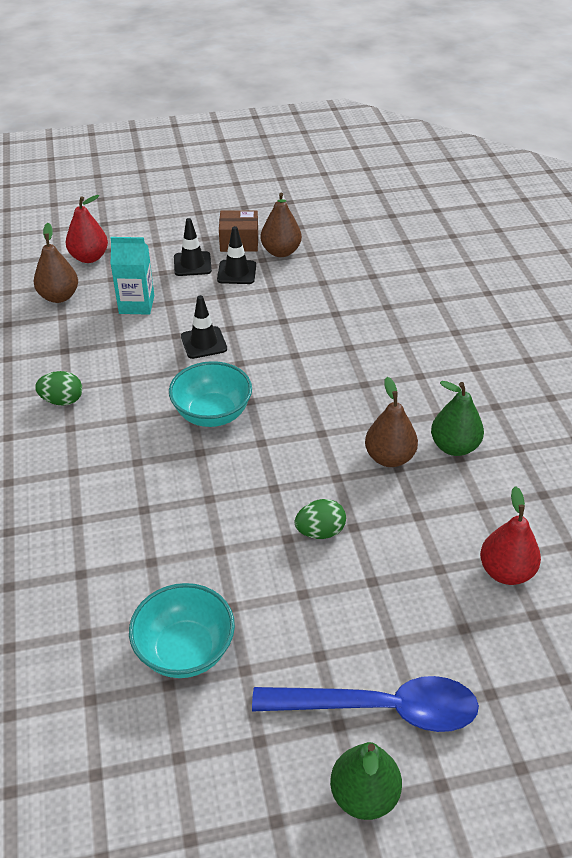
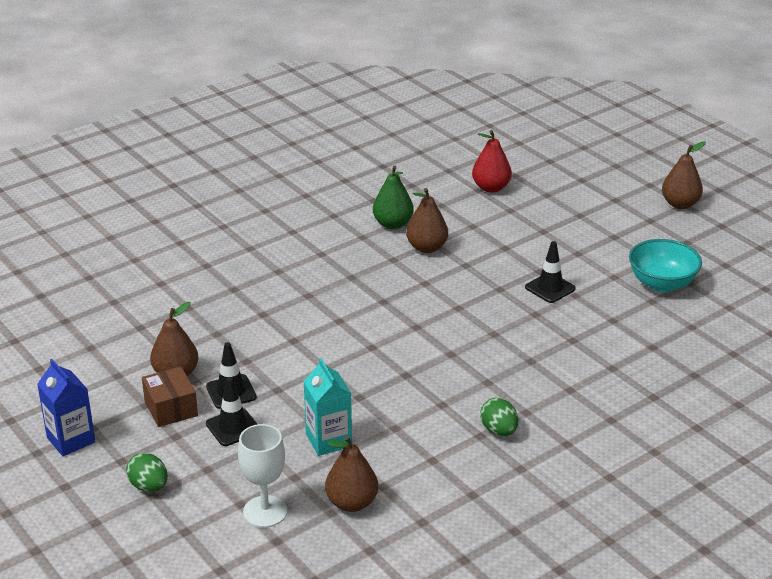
camera: 115 degrees left, 10 degrees down
red pear [66,195,108,263] -> white goblet [238,424,287,528]
turquoise bowl [169,361,252,427] -> none
black traffic cone [181,295,227,359] -> black traffic cone moved to [525,241,576,303]
blue spoon [252,676,479,732] -> none
green egg [295,499,346,539] -> green egg moved to [126,453,168,492]
green pear [330,742,402,820] -> brown pear [662,141,706,209]
none -> blue carton [37,359,95,456]

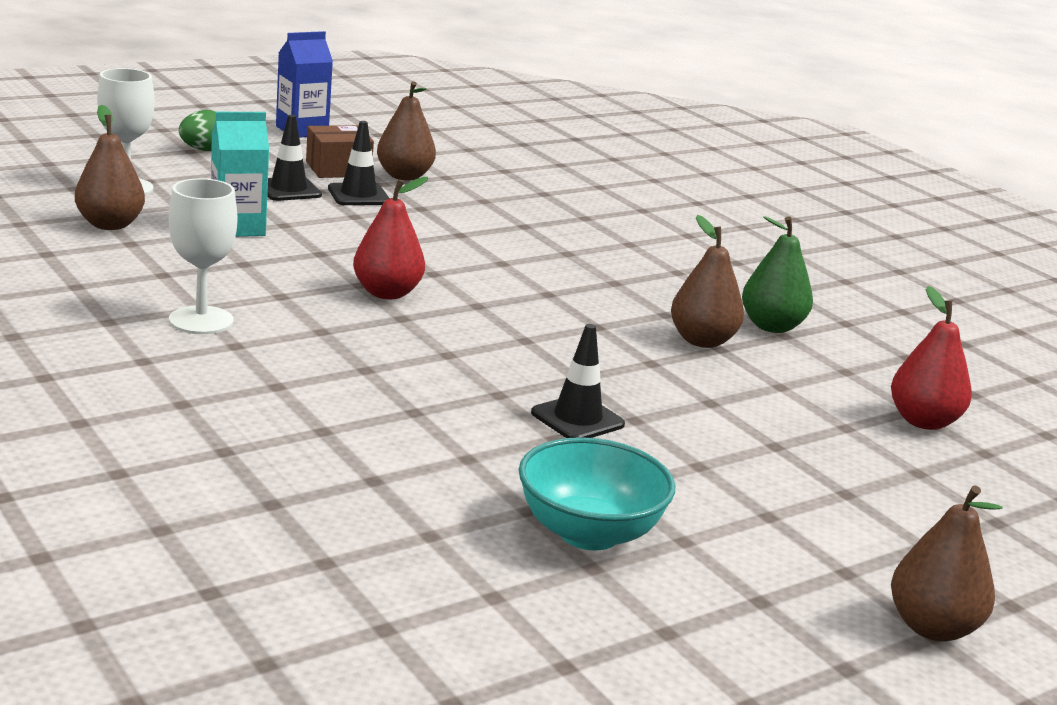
camera: 90 degrees right, 10 degrees down
green egg [481,398,518,436] -> white goblet [169,178,237,334]
none -> red pear [353,177,428,299]

